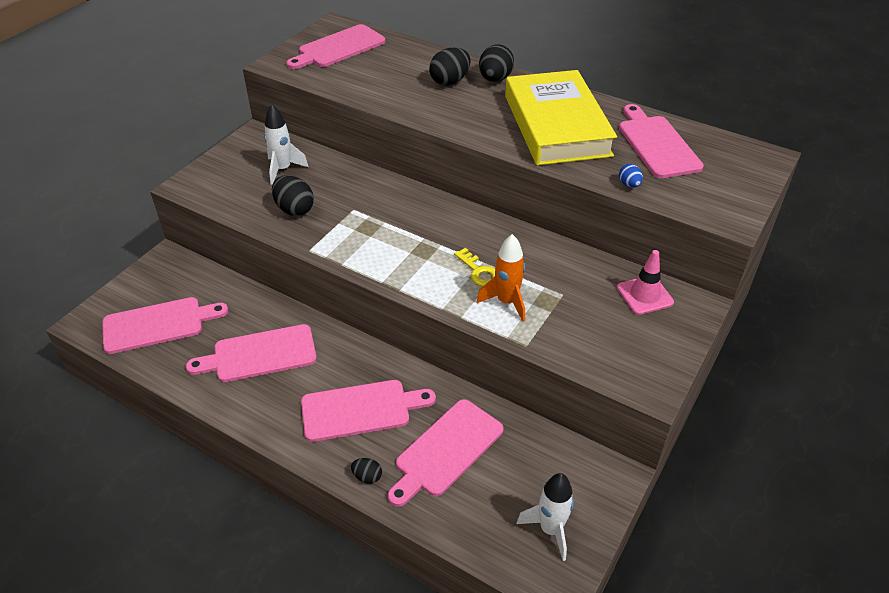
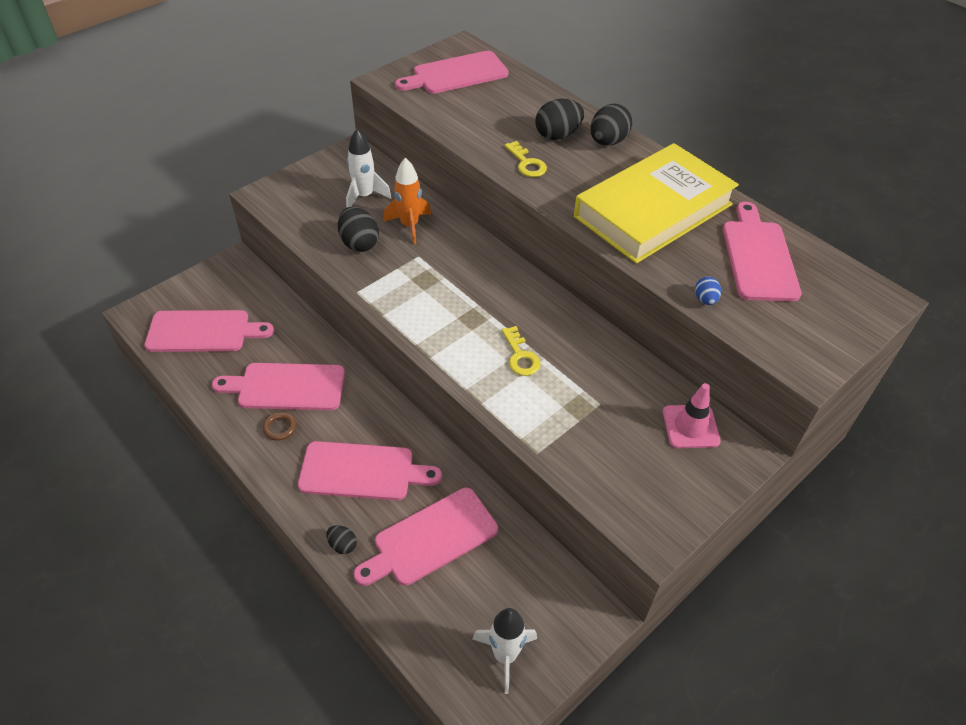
camera: 15 degrees right, 5 degrees up
orange rocket [477,234,525,322] -> orange rocket moved to [383,158,431,244]
yellow book [505,70,617,165] -> yellow book turned 45 degrees clockwise [574,143,739,264]
none -> brown ring [263,412,297,441]
none -> yellow key [504,141,547,177]

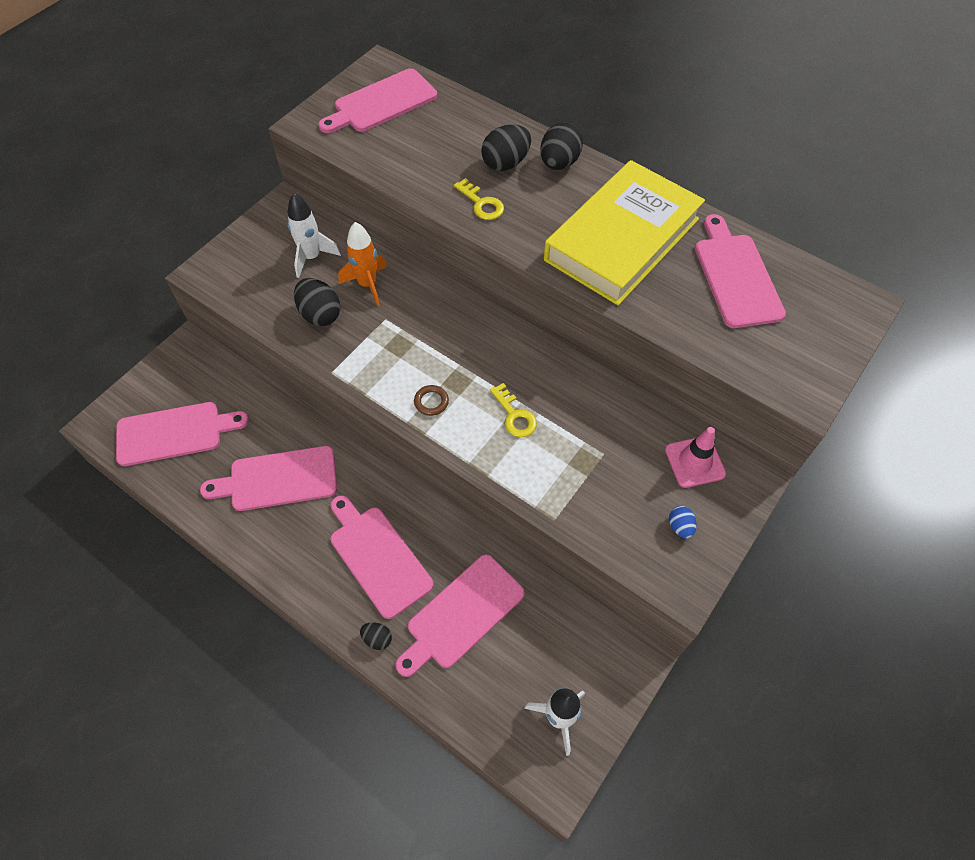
camera: 10 degrees left, 10 degrees up
brown ring [263,412,297,441] -> brown ring moved to [414,385,449,416]
pink cutting board [298,441,442,500] -> pink cutting board turned 120 degrees counterclockwise [331,495,434,619]
blue egg [695,276,721,305] -> blue egg moved to [669,506,696,539]

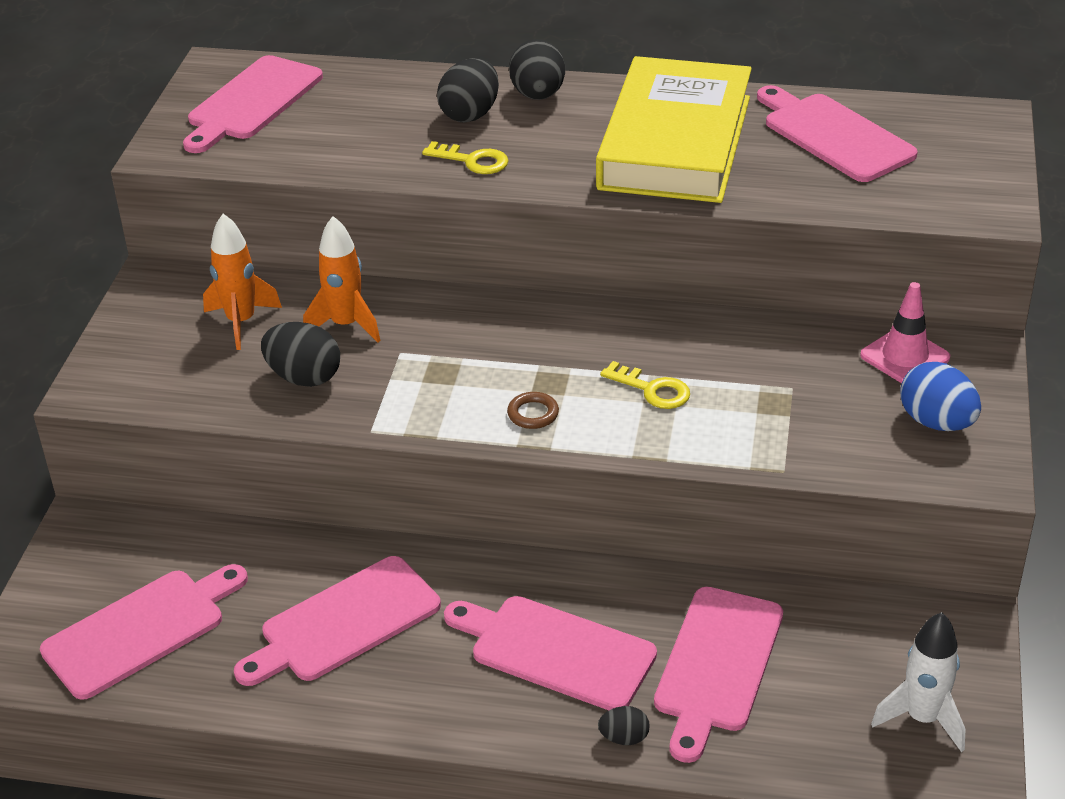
camera: 25 degrees left, 20 degrees down
white rocket [288,194,341,278] -> orange rocket [203,214,282,350]
blue egg [669,506,696,539] -> blue egg [900,362,981,431], size x1.85

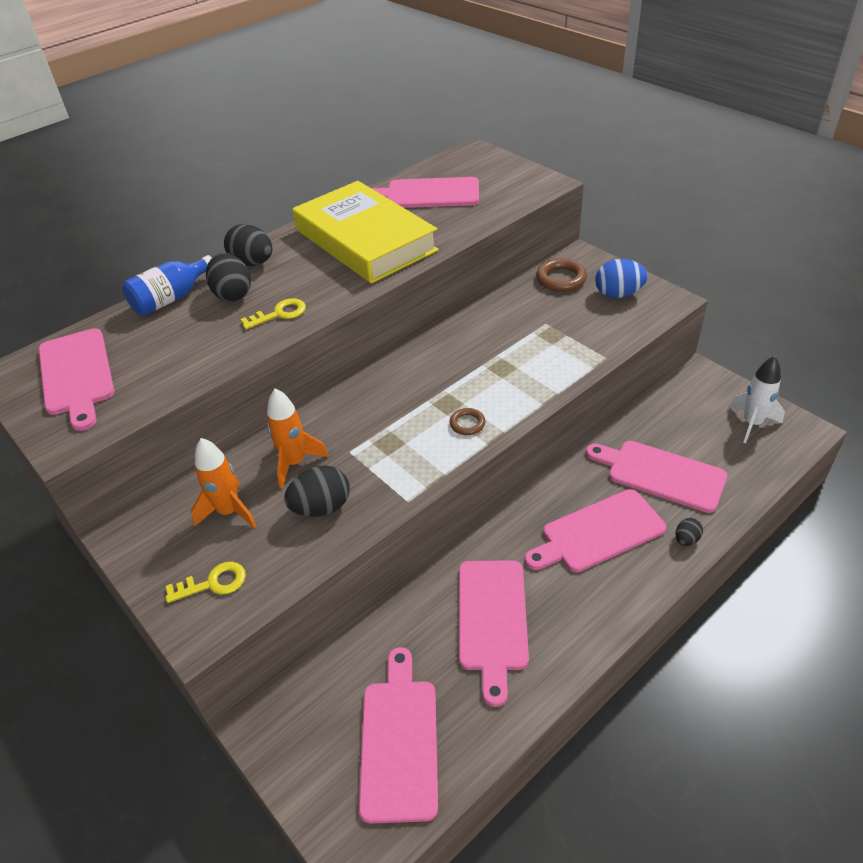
camera: 50 degrees left, 5 degrees up
yellow key [600,361,690,409] -> yellow key moved to [166,562,246,603]
pink cutting board [654,587,783,763] -> pink cutting board turned 150 degrees clockwise [586,441,727,513]
pink traffic cone [860,282,950,383] -> brown ring [536,258,587,292]
none -> blue bottle [122,255,212,316]

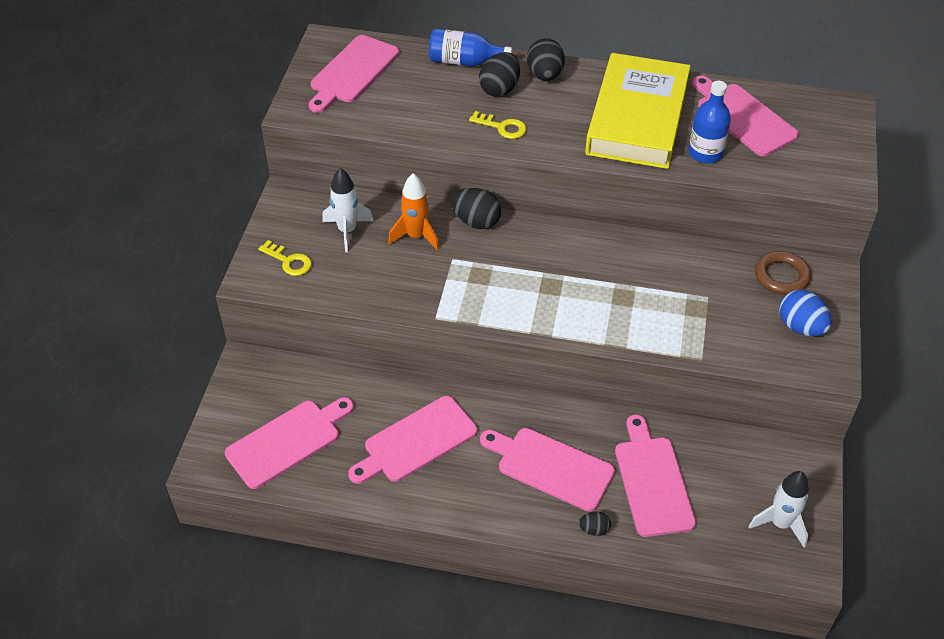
camera: 50 degrees right, 5 degrees up
orange rocket [191,438,256,528] -> white rocket [322,168,373,253]
black egg [284,466,350,517] -> black egg moved to [451,188,501,229]
brown ring [450,408,485,435] -> none
none -> blue bottle [689,81,731,164]

